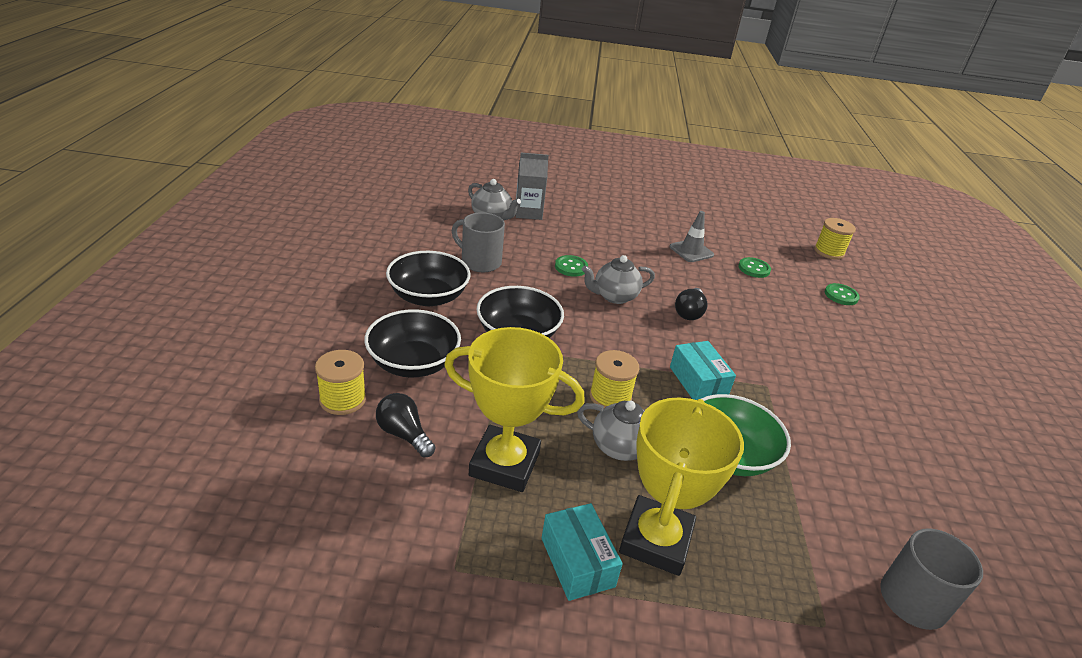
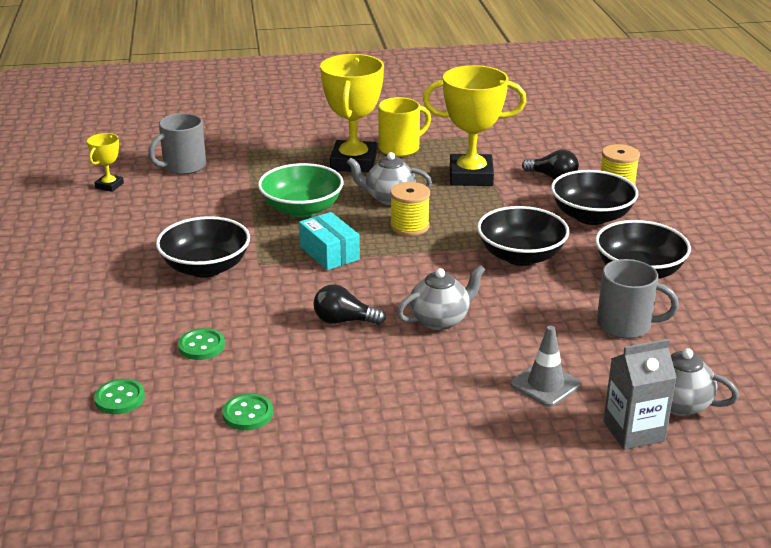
camera: 170 degrees right, 5 degrees down
turquoise box [542,503,623,601] -> yellow mug [378,97,431,157]
green button [555,255,588,277] -> green button moved to [178,328,225,360]
grey traffic cone [669,211,714,262] -> grey traffic cone moved to [511,326,581,407]
black light bulb [675,288,708,320] -> black light bulb turned 90 degrees counterclockwise [314,284,386,325]
yellow spool [814,218,856,260] -> none
none -> yellow trophy [87,133,124,192]
none -> black bowl [156,216,250,278]

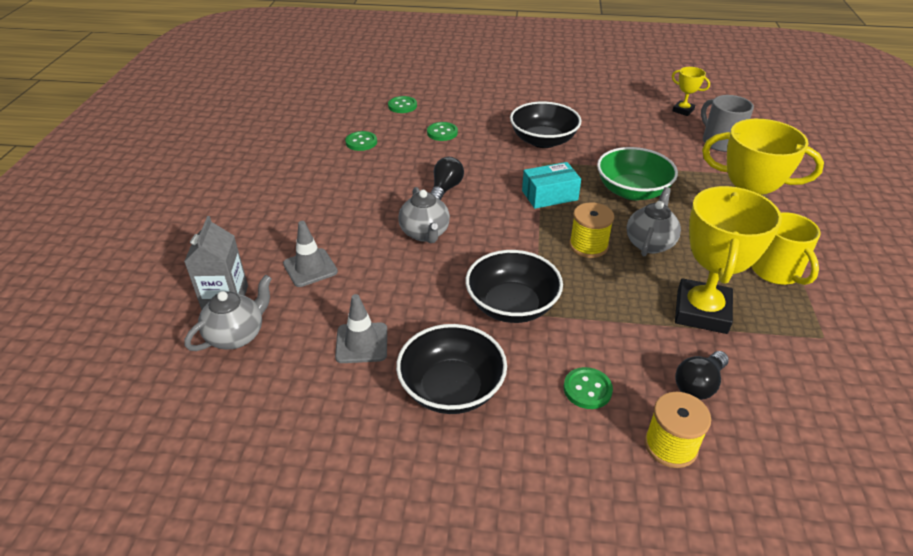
camera: 105 degrees right, 10 degrees up
black bowl [551,170,638,225] -> green button [564,367,613,409]
grey mug [597,259,679,338] -> grey traffic cone [335,294,387,363]

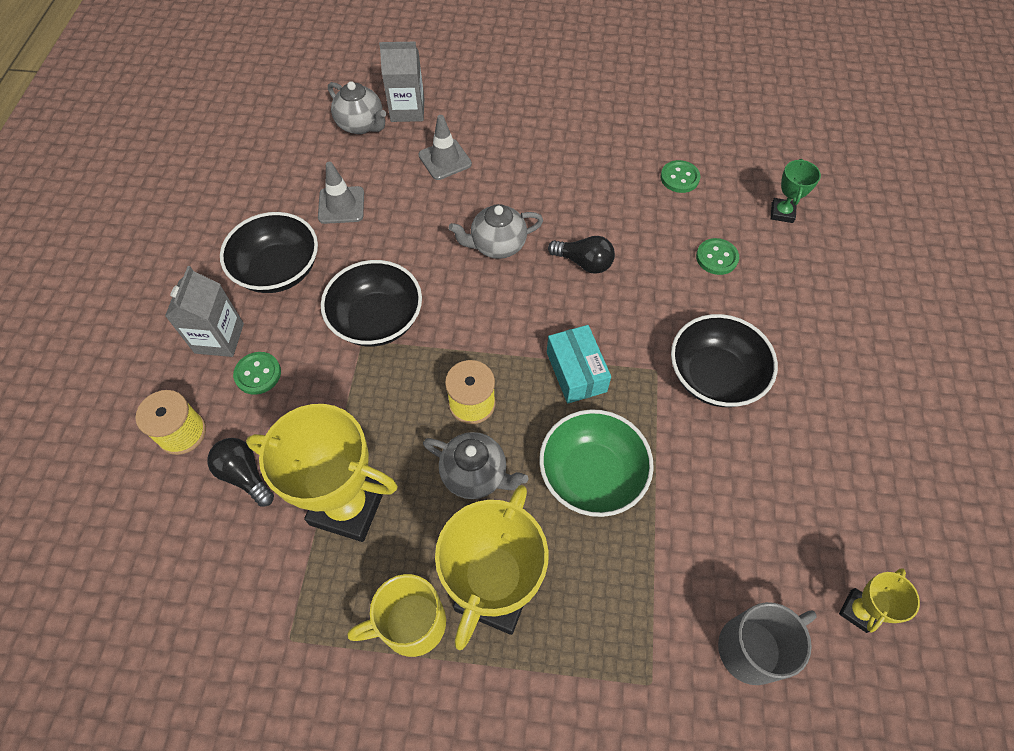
camera: 90 degrees right, 20 degrees up
green button [388,96,417,113] -> green trophy [771,159,821,223]
none -> grey carton [165,266,244,357]

